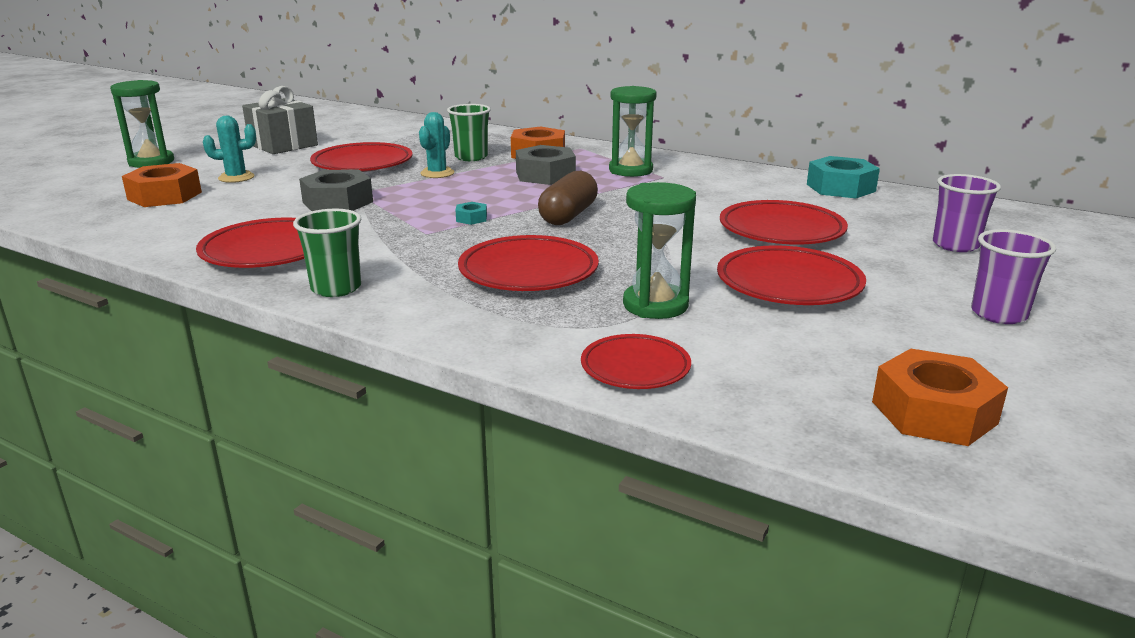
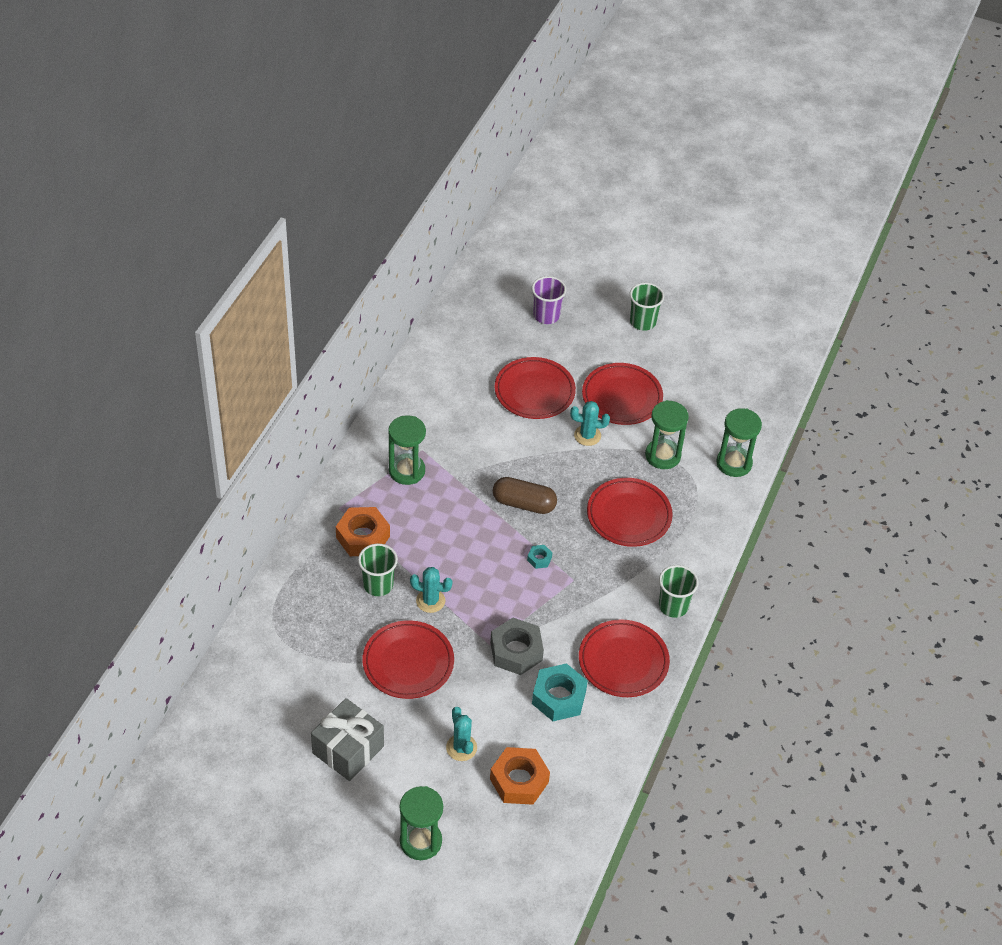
camera: 100 degrees left, 25 degrees up
grey nut [516,145,576,185] -> none
red plate [581,334,691,389] -> green hourglass [716,408,762,477]
turquoise nut [807,156,880,198] -> turquoise nut moved to [532,663,588,721]
orange nut [872,349,1008,446] -> none
purple cup [971,229,1056,324] -> green cup [630,283,664,331]
none -> turquoise cactus [570,401,610,446]

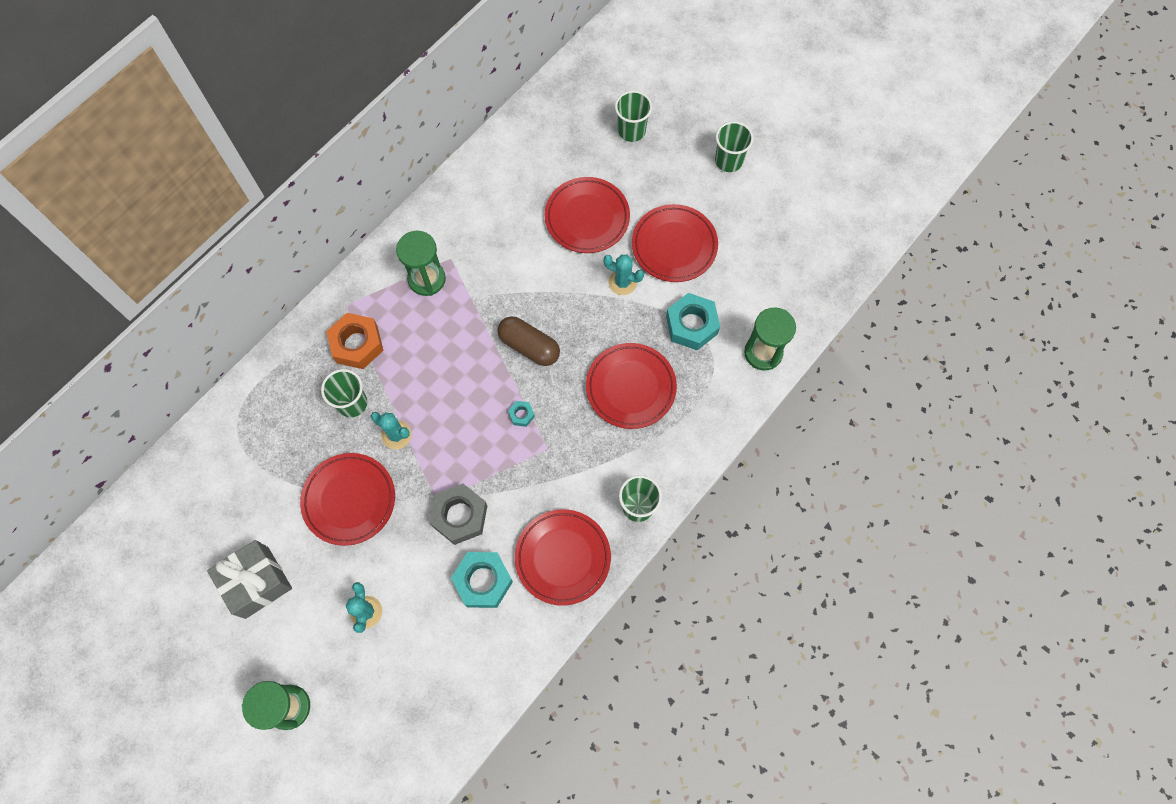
camera: 20 degrees right, 20 degrees up
orange nut [490,747,550,805] -> none
purple cup [532,276,566,324] -> green cup [615,90,652,142]
green hourglass [645,400,689,469] -> turquoise nut [666,293,720,350]

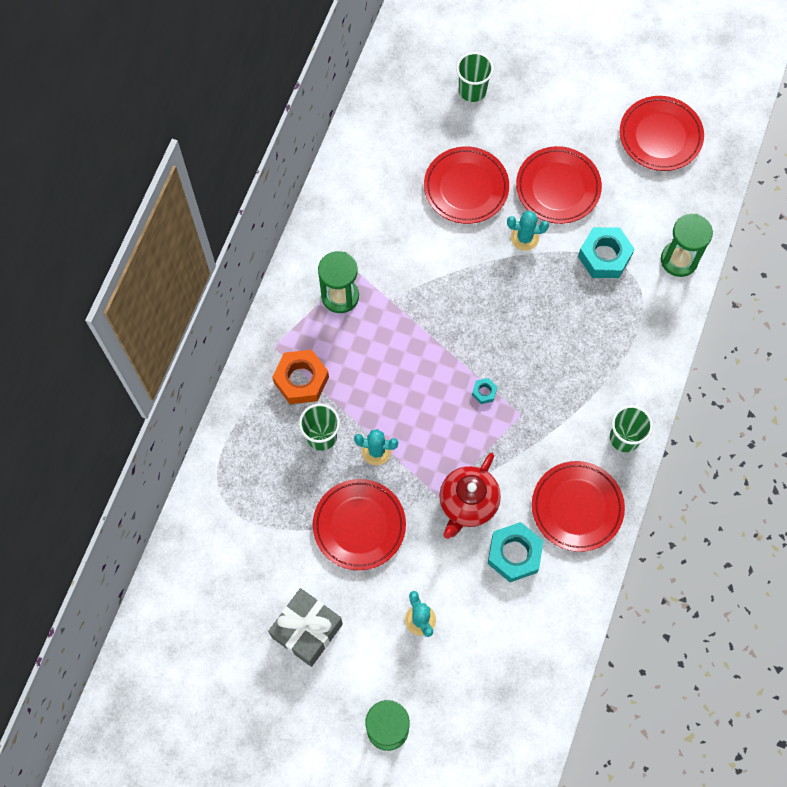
camera: 20 degrees left, 0 degrees up
grey nut [429,483,487,545] -> red teapot [439,453,501,539]
brown capsule [497,317,560,366] -> none
red plate [586,343,677,429] -> red plate moved to [620,96,704,171]
green cup [715,121,754,172] -> none

